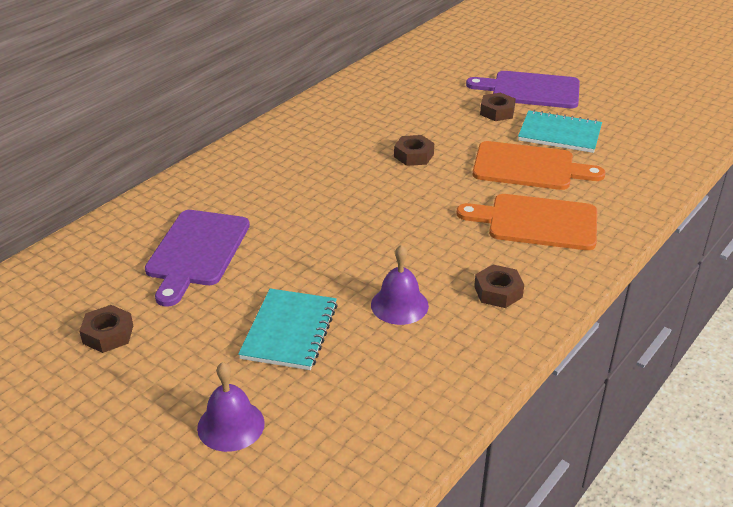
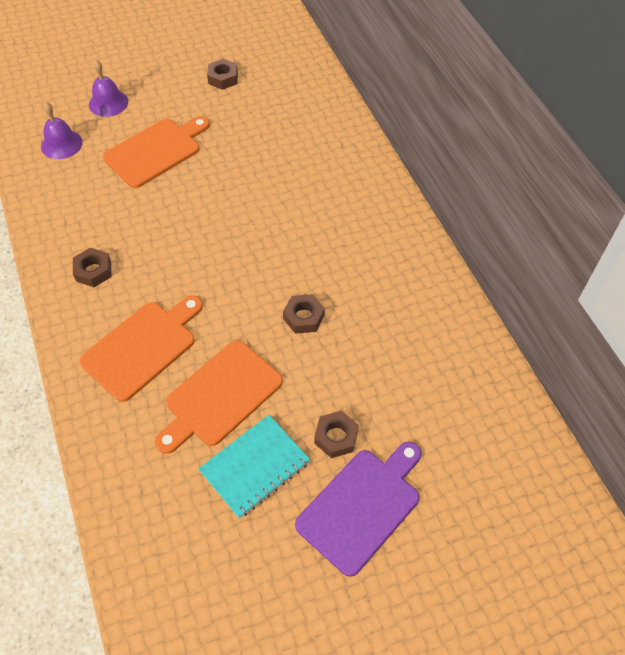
camera: 120 degrees right, 20 degrees up
purple cutting board [145,210,250,306] -> none
turquoise notebook [238,289,338,370] -> orange cutting board [103,116,210,188]
purple bell [371,244,429,325] -> purple bell moved to [41,102,83,159]

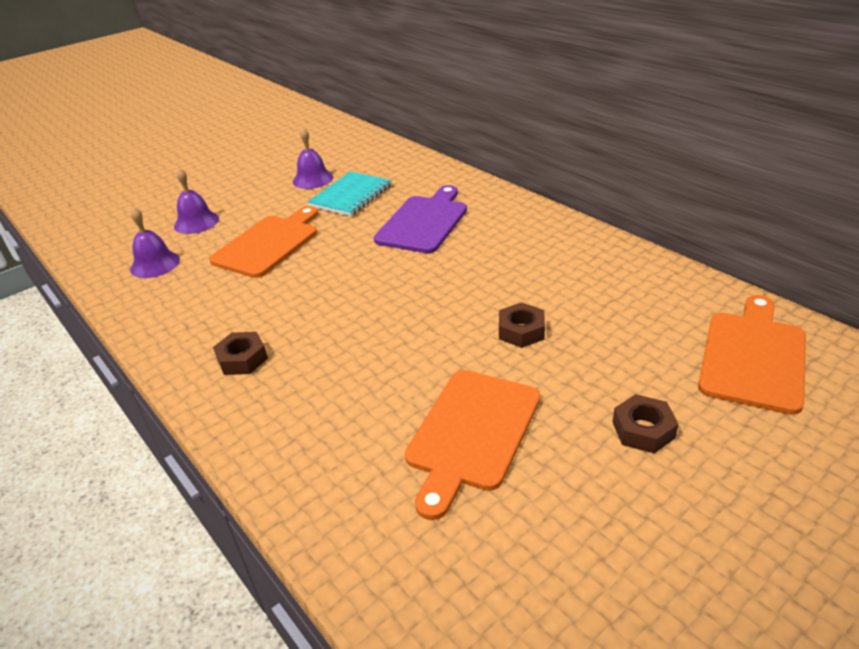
camera: 15 degrees left, 20 degrees down
orange cutting board [80,295,203,402] -> orange cutting board moved to [698,295,806,415]
turquoise notebook [198,415,310,519] -> turquoise notebook moved to [308,171,392,216]
brown nut [207,59,238,90] -> purple bell [293,128,333,189]
purple cutting board [295,442,421,577] -> purple cutting board moved to [374,185,467,253]

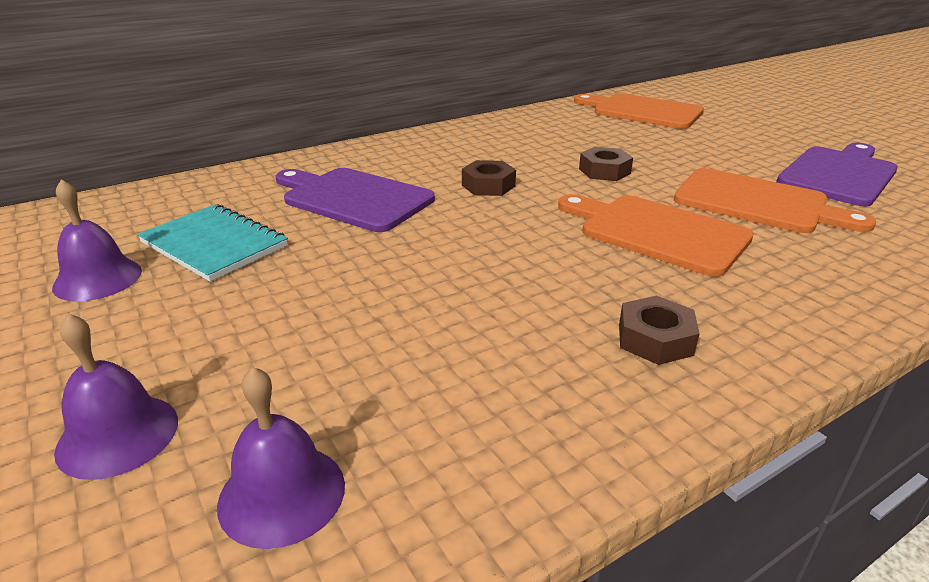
camera: 85 degrees left, 5 degrees down
orange cutting board [209,206,318,278] -> orange cutting board moved to [558,194,754,277]
brown nut [613,394,679,453] -> brown nut moved to [462,160,516,196]
none -> purple cutting board [776,143,898,206]

